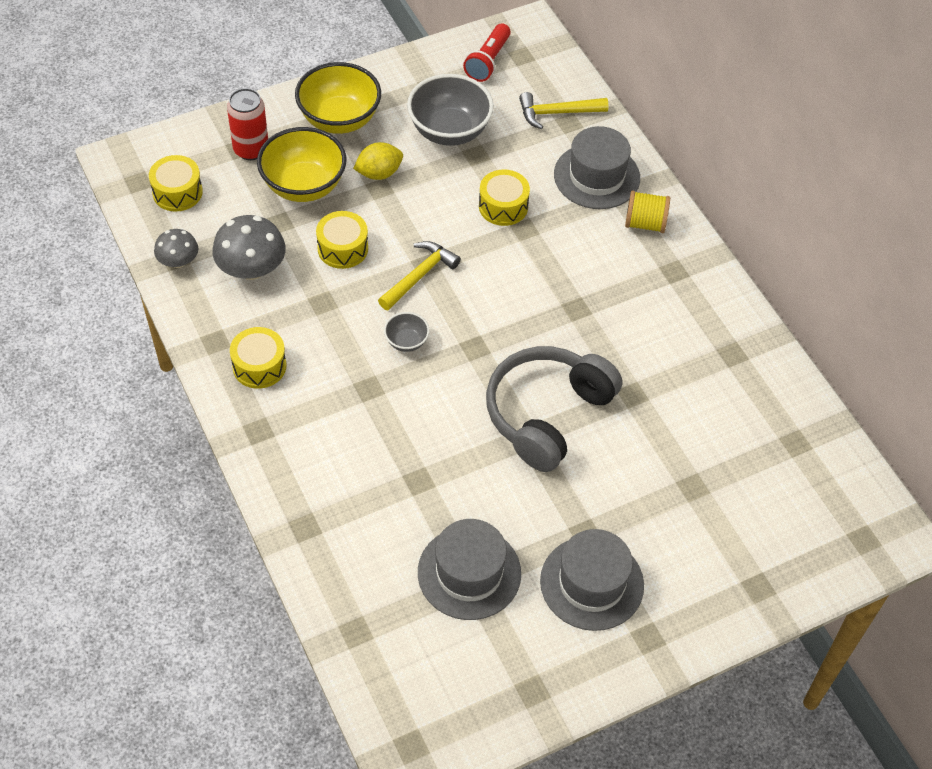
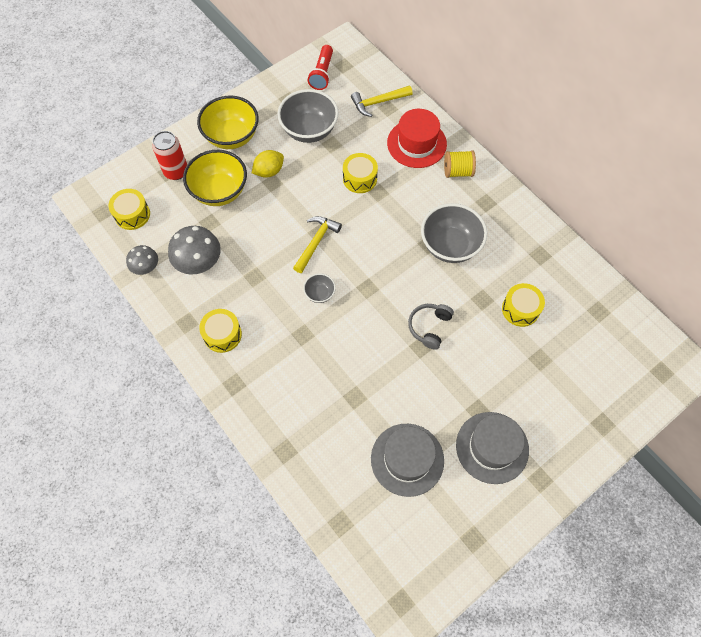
camera: 10 degrees left, 10 degrees up
yellow drum [316,211,368,269] -> yellow drum moved to [502,283,545,327]
grey headphones [486,346,622,472] -> grey headphones [408,304,454,350], size x0.50
grey hat [554,126,640,209] -> red hat [387,109,447,168]
none -> grey bowl [421,203,487,263]

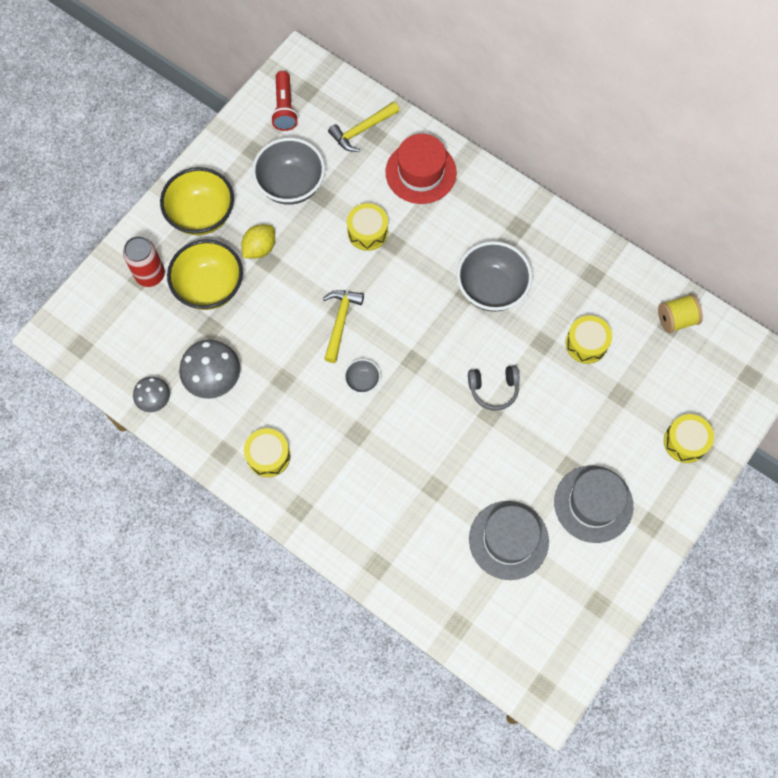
camera: 15 degrees left, 5 degrees up
yellow drum [109,189,150,230] -> yellow drum moved to [664,414,714,463]
grey headphones [408,304,454,350] -> grey headphones turned 105 degrees counterclockwise [468,365,520,411]
yellow spool [444,150,476,178] -> yellow spool moved to [658,294,703,333]

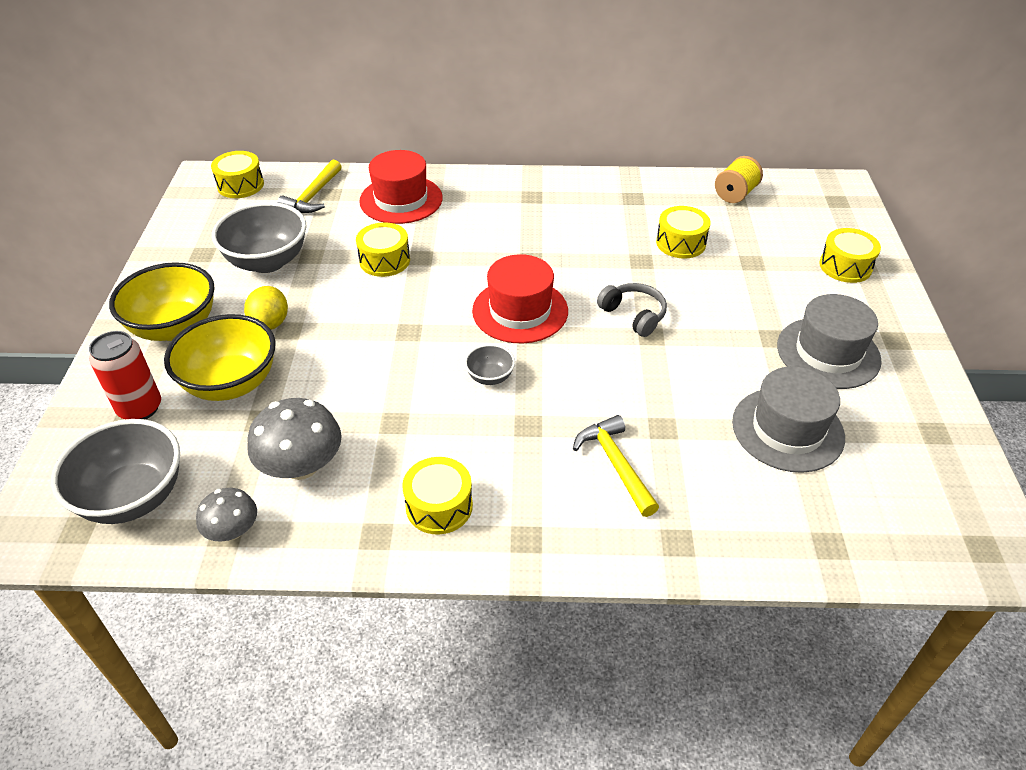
camera: 35 degrees left, 25 degrees down
red flashlight [271,71,298,131] -> none
yellow hammer [323,290,364,363] -> yellow hammer moved to [573,415,659,517]
grey bowl [457,241,532,312] -> grey bowl moved to [51,419,180,524]
grey headphones [468,365,520,411] -> grey headphones turned 90 degrees counterclockwise [597,283,667,337]
none -> yellow drum [211,151,264,198]
none -> red hat [472,254,568,343]

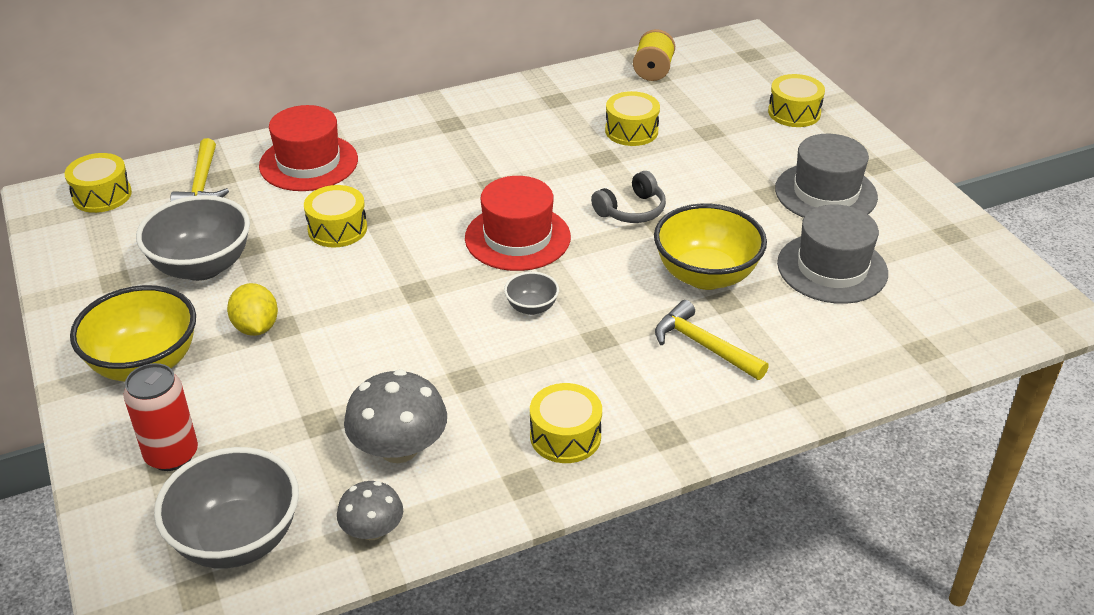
camera: 25 degrees left, 5 degrees down
yellow bowl [164,314,276,401] -> yellow bowl moved to [654,204,767,290]
grey headphones [597,283,667,337] -> grey headphones turned 120 degrees clockwise [591,171,666,223]

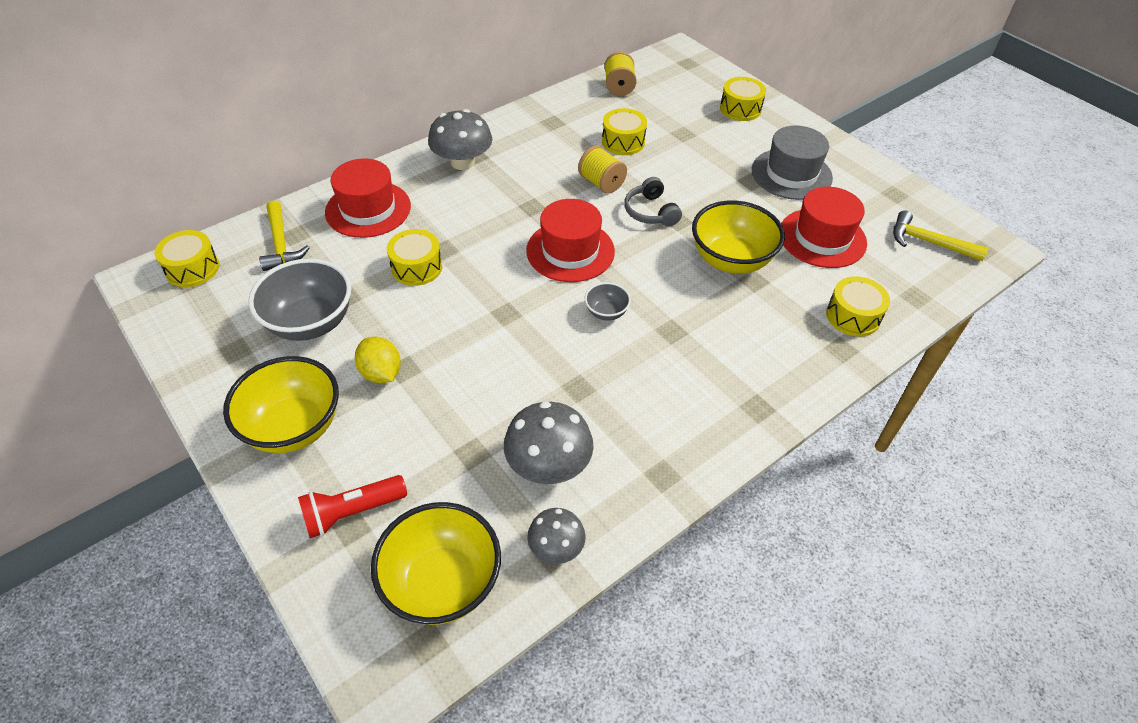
camera: 15 degrees left, 10 degrees up
red can [123,363,198,471] -> red flashlight [298,475,407,538]
grey bowl [154,447,299,569] -> yellow bowl [371,502,501,625]
yellow drum [530,383,602,463] -> yellow drum moved to [826,276,890,337]
grey headphones [591,171,666,223] -> grey headphones turned 120 degrees clockwise [624,177,682,227]
yellow hammer [655,300,769,380] -> yellow hammer moved to [893,210,989,261]
grey hat [777,204,888,304] -> red hat [781,187,867,268]
none -> grey mushroom [428,109,492,170]
none -> yellow spool [578,146,627,194]

